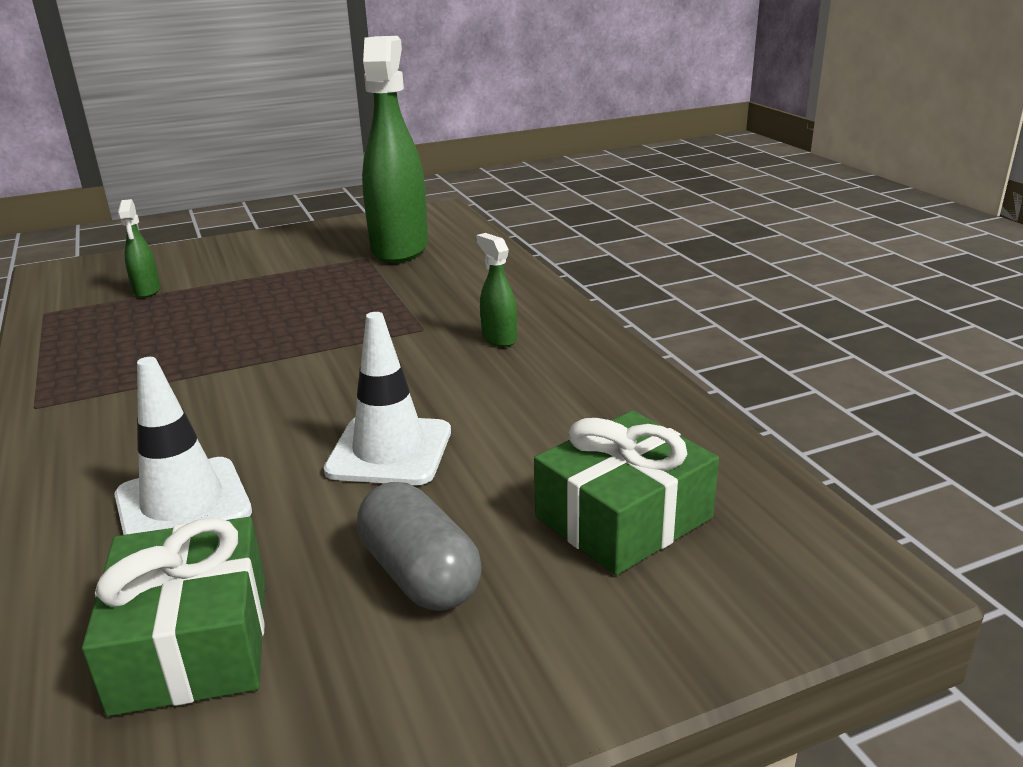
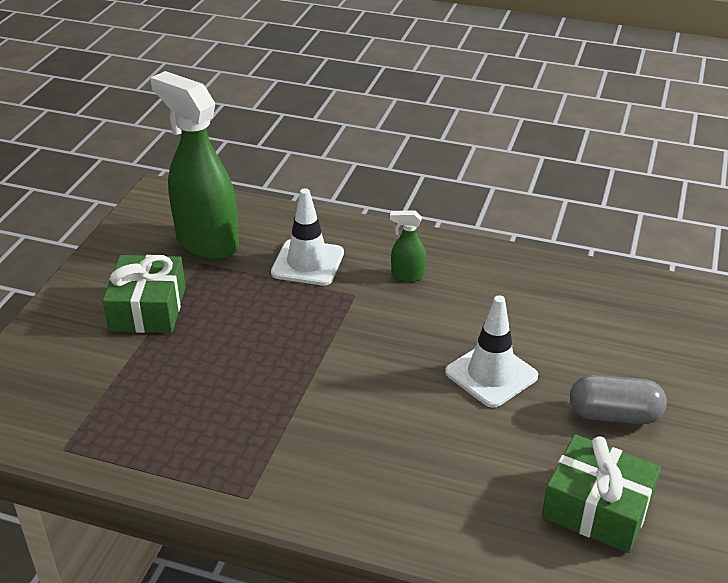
camera: 50 degrees left, 10 degrees up
white traffic cone [114,357,252,535] -> white traffic cone moved to [271,188,344,285]
green spray bottle [118,199,160,298] -> none
green gift [534,410,719,575] -> green gift moved to [102,255,186,333]

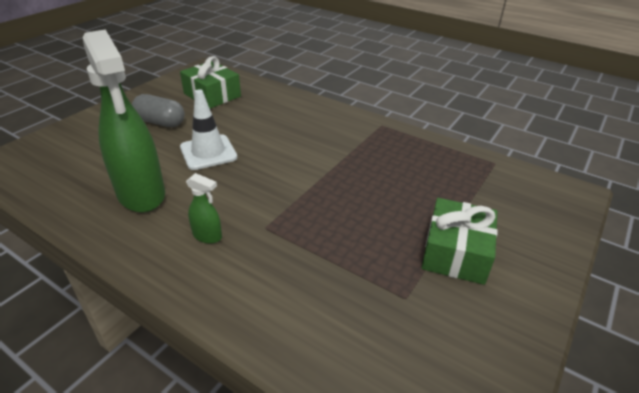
camera: 165 degrees left, 0 degrees up
green spray bottle [150,71,239,260] -> green spray bottle moved to [82,29,165,212]
white traffic cone [271,188,344,285] -> none

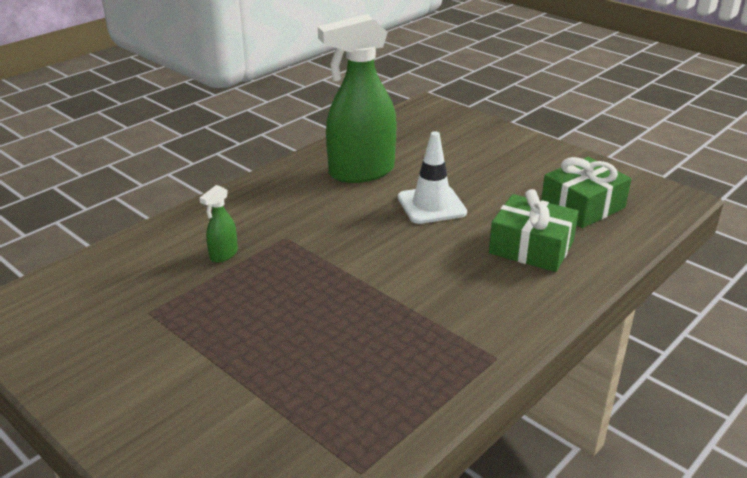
camera: 100 degrees right, 5 degrees down
grey capsule [132,94,185,127] -> none
green spray bottle [186,173,222,244] -> green spray bottle moved to [199,185,238,263]
green gift [422,198,498,285] -> green gift moved to [489,189,579,272]

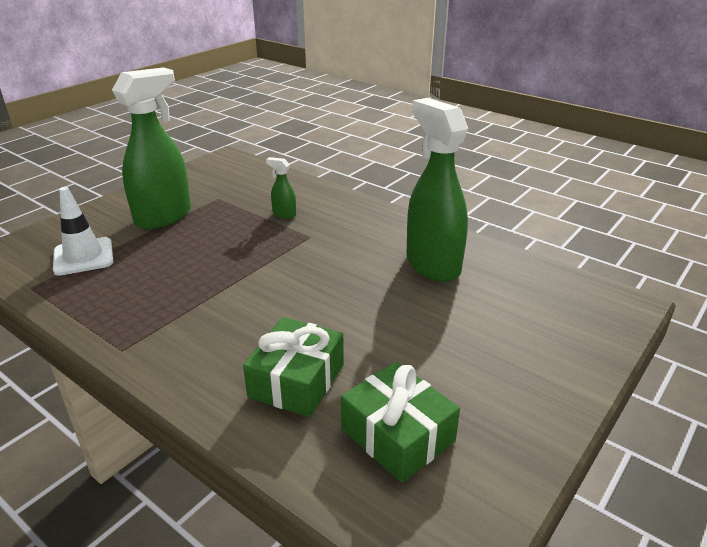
camera: 85 degrees right, 0 degrees up
white traffic cone [398,131,467,224] -> white traffic cone moved to [53,187,113,276]
none -> green spray bottle [112,67,191,229]

